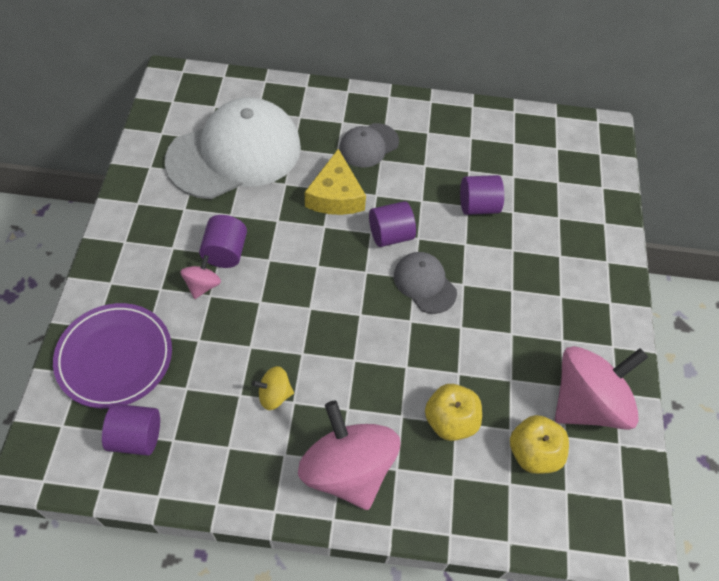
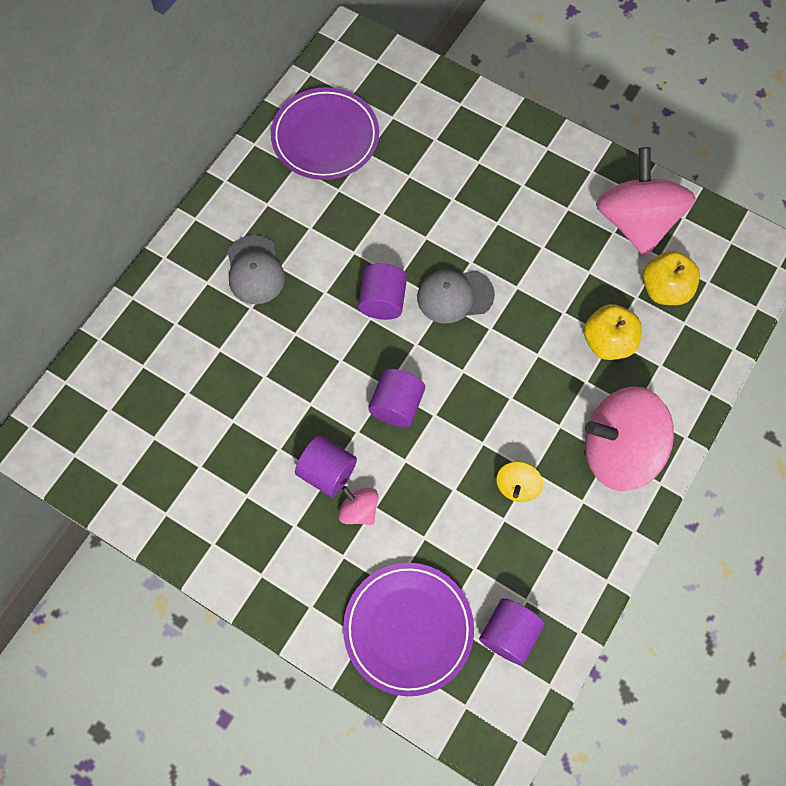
camera: 60 degrees left, 10 degrees up
white cap [165,97,301,199] -> none
yellow cheese [305,149,366,215] -> none
purple cylinder [460,175,504,215] -> purple cylinder moved to [368,369,425,427]
none -> purple plate [271,87,379,180]

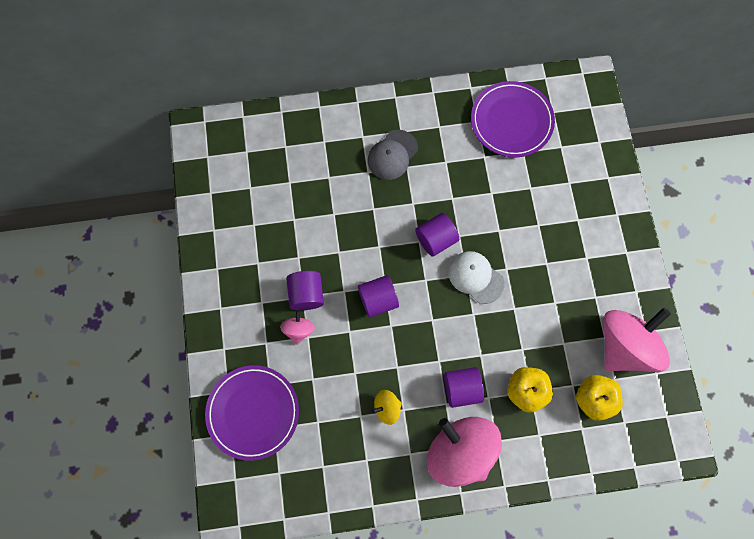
camera: 50 degrees right, 5 degrees up
grey cap [417,270,495,323] -> white cap [448,251,504,304]
purple cylinder [479,598,545,665] -> purple cylinder moved to [444,367,484,408]

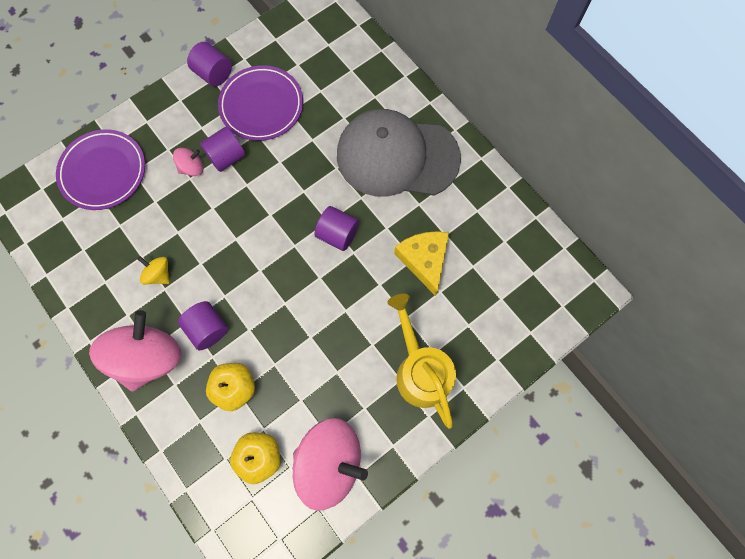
camera: 60 degrees right, 0 degrees up
purple cylinder [358,275,399,317] -> purple cylinder moved to [187,42,232,87]
grey cap [368,130,418,180] -> grey cap [337,109,461,197], size x2.12
white cap [448,251,504,304] -> none
purple plate [471,81,555,157] -> purple plate moved to [218,65,303,141]
none -> yellow watering can [387,294,456,429]
none -> yellow cheese [394,231,449,296]

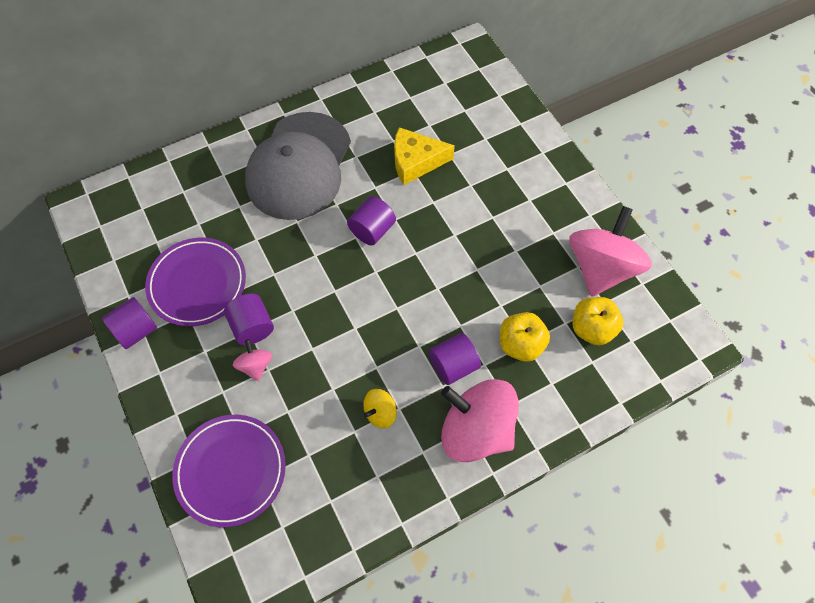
camera: 80 degrees left, 10 degrees down
yellow watering can [387,294,456,429] -> none

